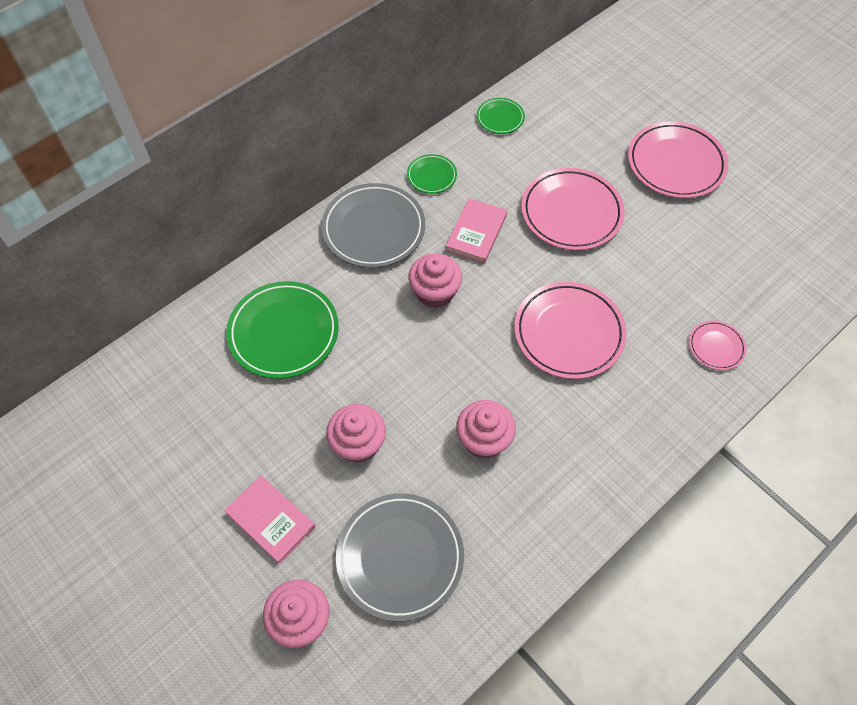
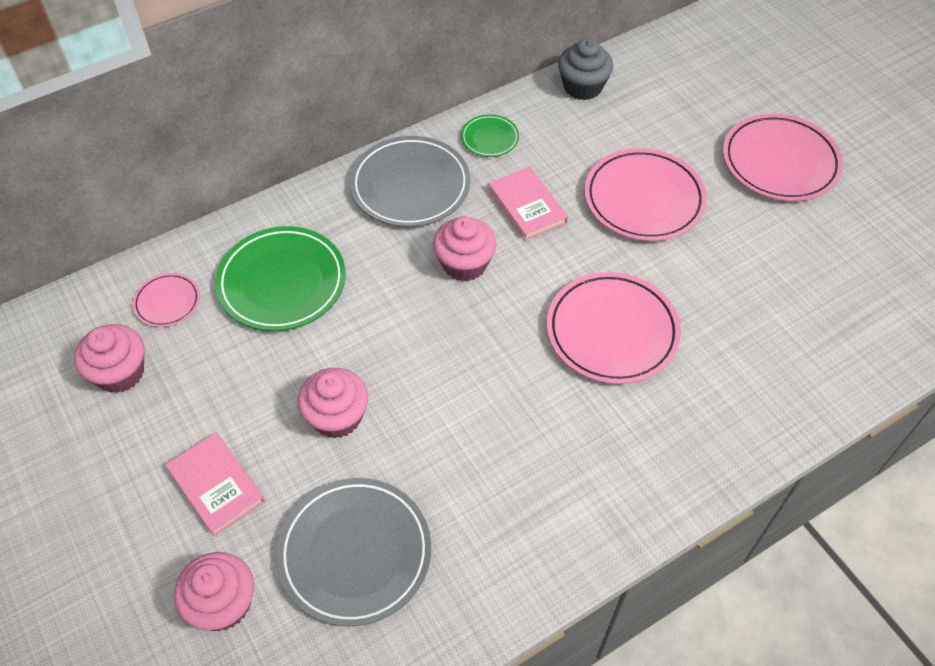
camera: 10 degrees right, 5 degrees down
pink book [445,198,507,264] -> pink book turned 60 degrees counterclockwise [488,167,568,241]
pink cupcake [456,400,516,459] -> pink cupcake moved to [74,324,144,393]
green plate [477,98,525,134] -> grey cupcake [558,38,613,100]
pink plate [689,320,747,370] -> pink plate moved to [133,273,200,327]

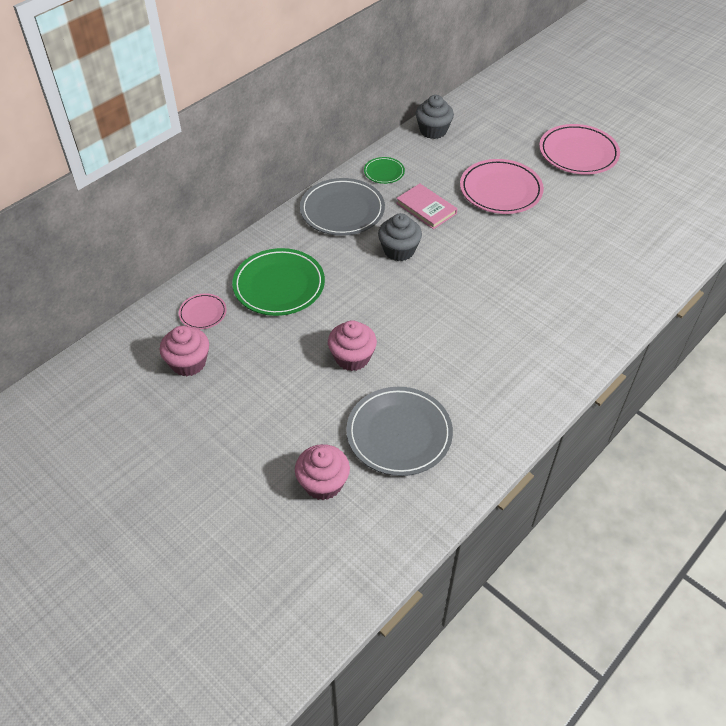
camera: 15 degrees left, 5 degrees down
pink book [165,433,265,536] -> none
pink cupcake [433,216,496,281] -> grey cupcake [378,213,422,261]
pink plate [547,272,681,384] -> none

